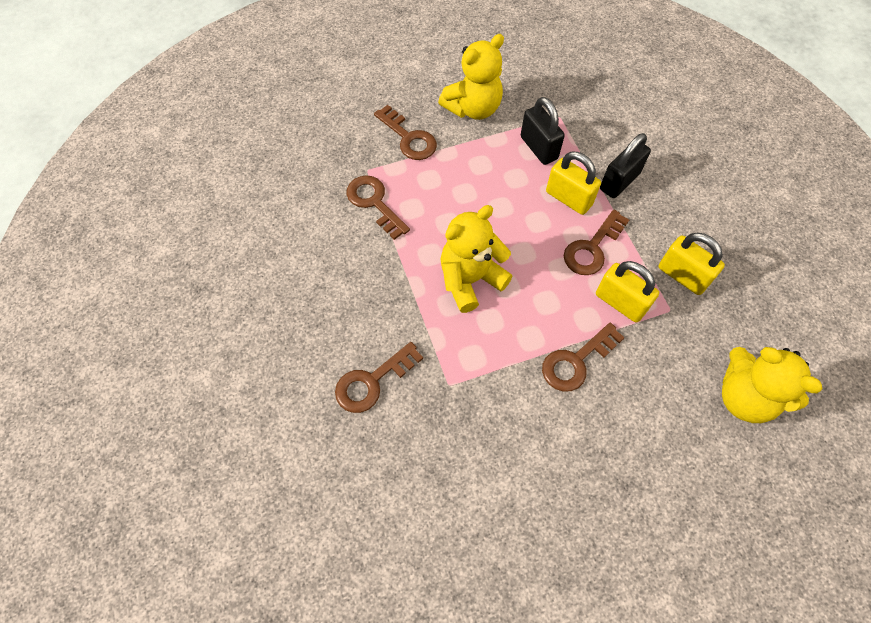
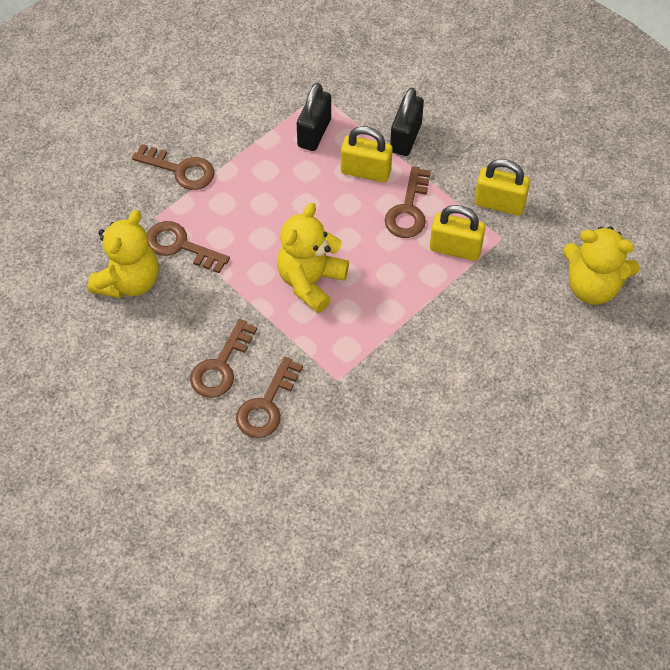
camera: 25 degrees left, 5 degrees down
yellow teddy bear [438,34,504,120] -> yellow teddy bear moved to [88,210,159,298]
black padlock [521,97,565,165] -> black padlock turned 75 degrees clockwise [297,83,331,151]
brown key [542,323,624,392] -> brown key moved to [190,319,257,398]

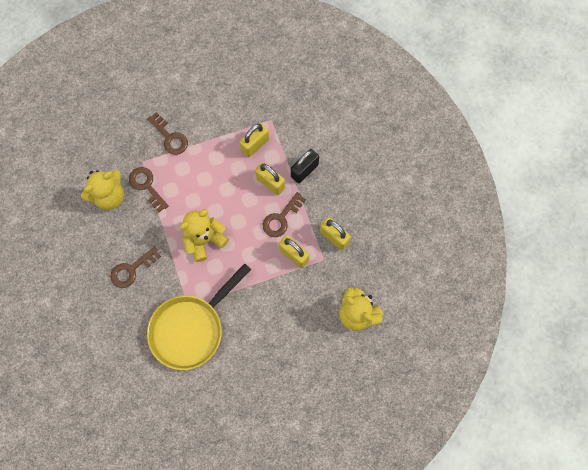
camera: 25 degrees right, 15 degrees up
brown key [236,357,303,438] -> none
black padlock [297,83,331,151] -> yellow padlock [240,123,269,157]
none -> yellow pan [147,263,251,370]

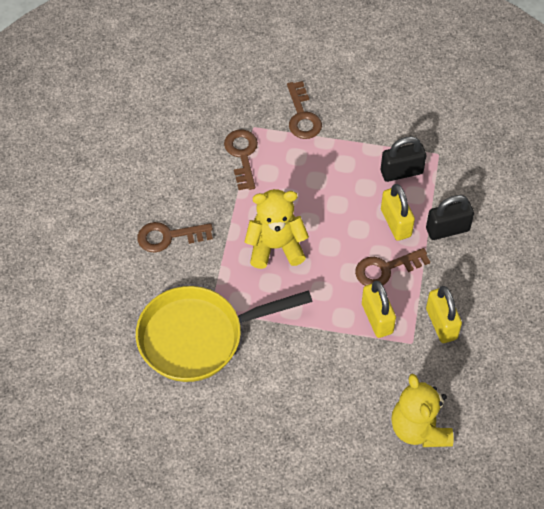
camera: 30 degrees right, 15 degrees down
yellow teddy bear [81,170,124,210] -> none
yellow padlock [240,123,269,157] -> black padlock [381,136,426,182]

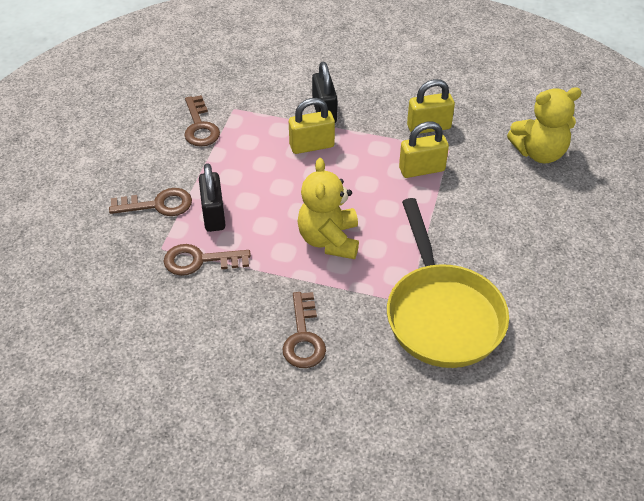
camera: 85 degrees left, 10 degrees down
brown key [355,248,430,286] -> brown key moved to [184,95,220,147]
black padlock [381,136,426,182] -> black padlock moved to [199,163,226,232]

